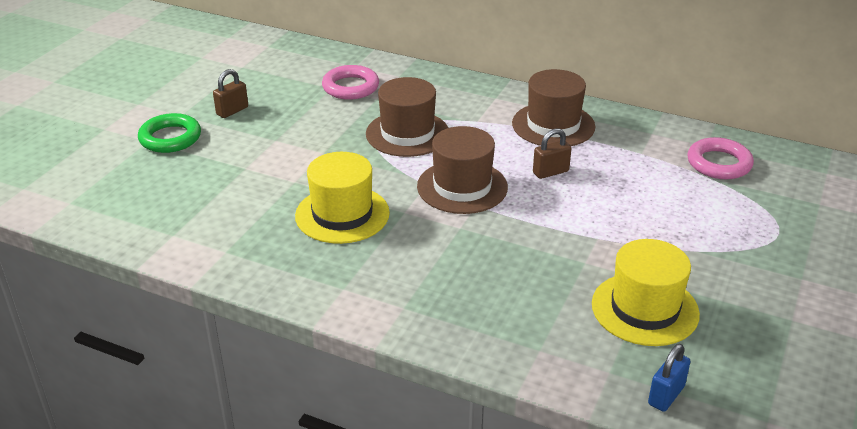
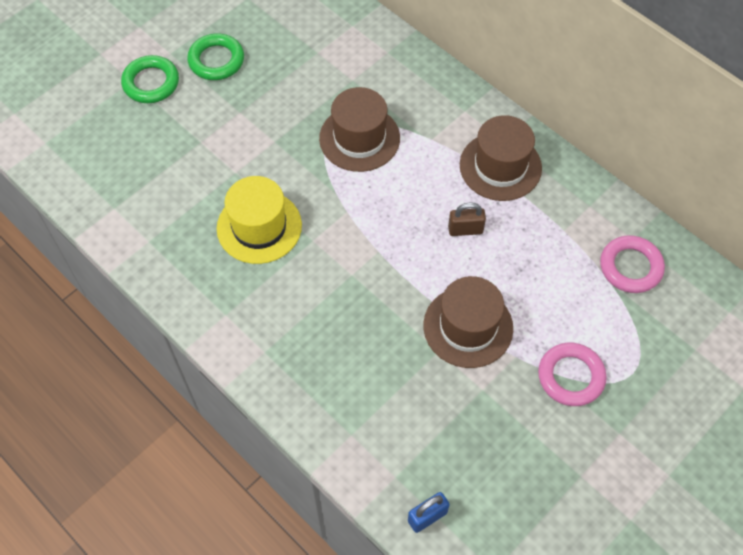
camera: 20 degrees right, 25 degrees up
brown padlock [213,69,248,118] -> green ring [187,34,244,80]
pink ring [322,65,379,100] -> pink ring moved to [538,343,607,406]
brown hat [417,126,508,214] -> brown hat moved to [424,276,513,368]
yellow hat [592,239,700,346] -> none

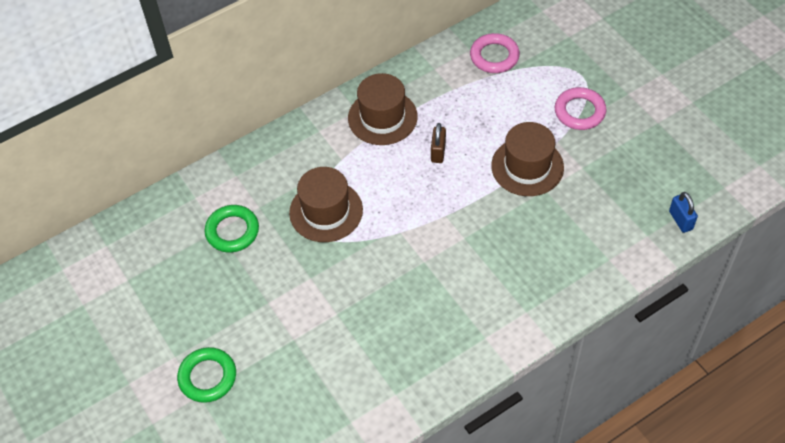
camera: 75 degrees left, 5 degrees down
green ring [187,34,244,80] -> green ring moved to [205,205,259,252]
yellow hat [217,176,302,264] -> none

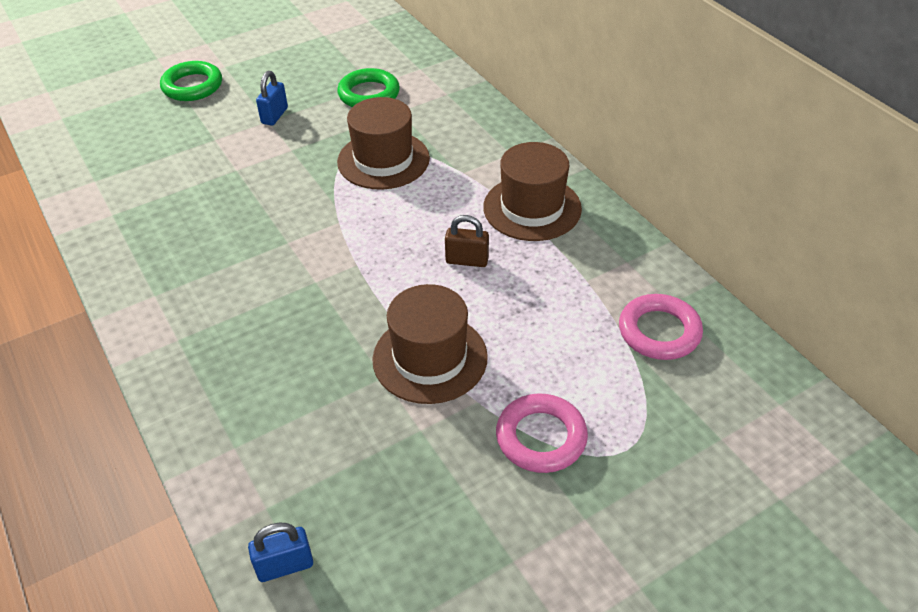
camera: 90 degrees right, 10 degrees down
none -> blue padlock [256,71,288,126]

